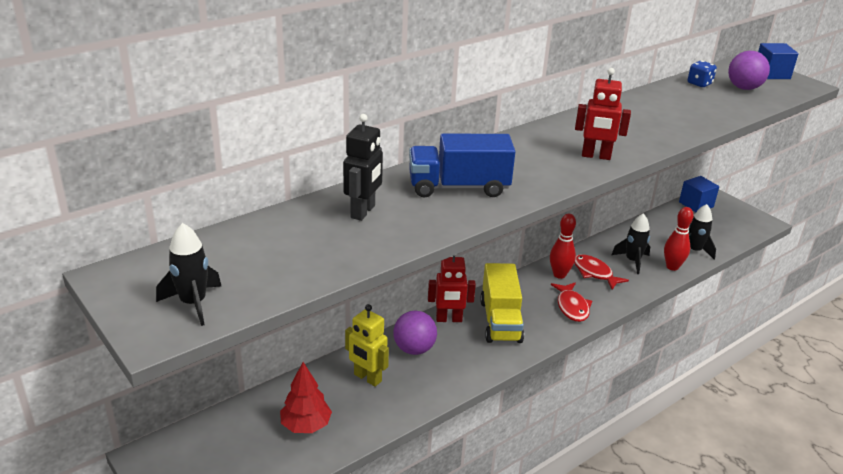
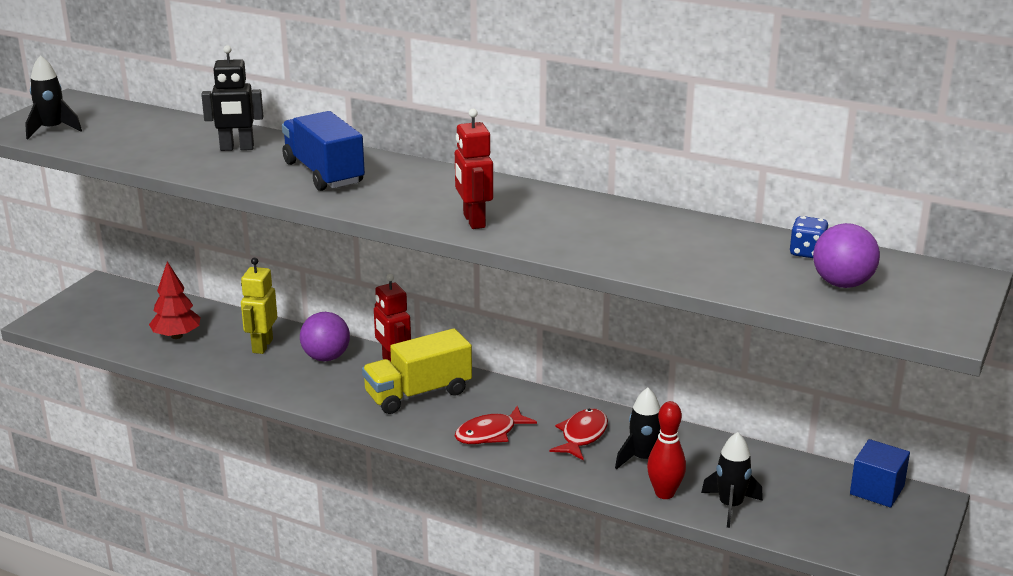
camera: 65 degrees right, 5 degrees down
red bowling pin [550,214,576,279] -> none
blue cube [758,43,799,79] -> none

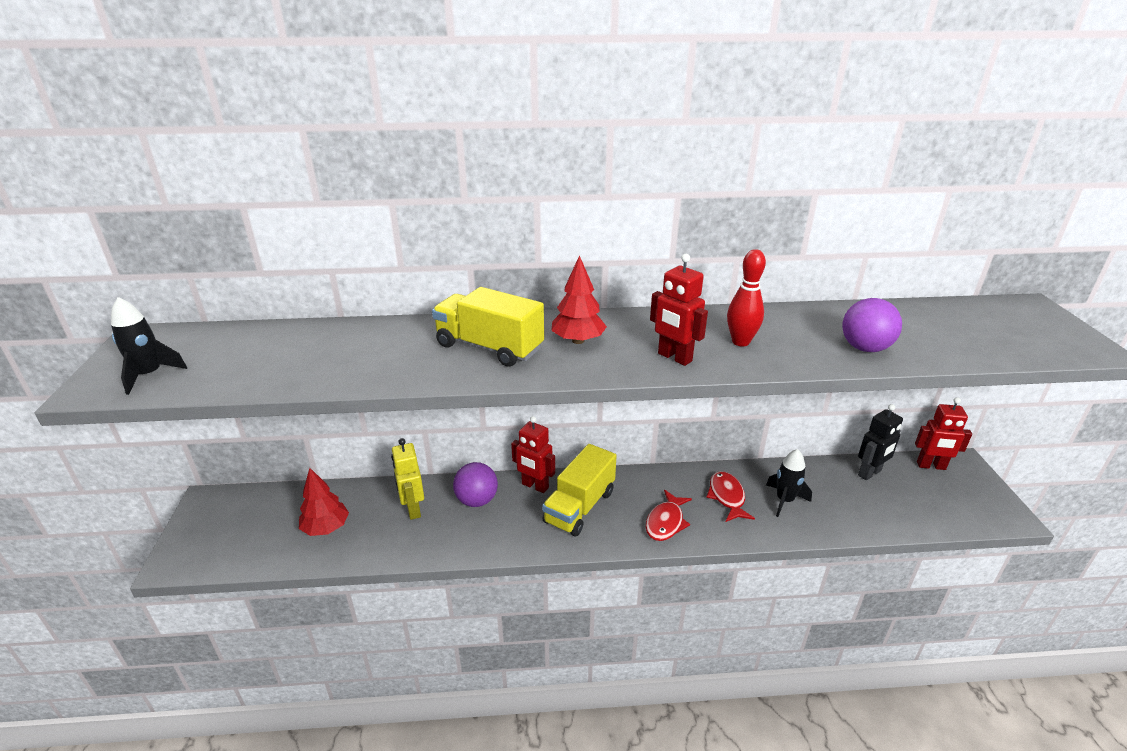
camera: 30 degrees left, 5 degrees up
black robot [201,45,263,151] -> black robot moved to [858,404,903,480]
blue truck [282,111,365,191] -> yellow truck [432,287,544,367]
red bowling pin [647,401,686,499] -> red bowling pin moved to [727,249,766,346]
black rocket [701,432,763,528] -> none
blue dice [790,216,829,258] -> none
purple ball [813,223,880,288] -> purple ball moved to [842,298,902,352]
blue cube [850,439,910,507] -> red robot [915,397,972,470]
none -> red tree [551,255,607,344]

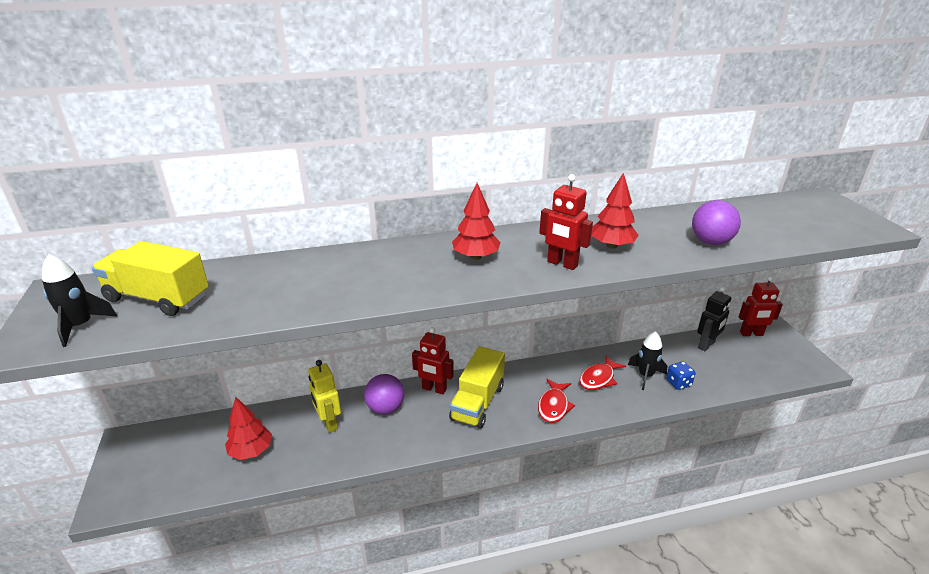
camera: 10 degrees left, 0 degrees up
yellow truck [432,287,544,367] -> yellow truck moved to [92,241,209,316]
red fish [706,471,755,522] -> red fish turned 120 degrees counterclockwise [579,355,626,390]
red bowling pin [727,249,766,346] -> red tree [591,172,639,249]
none -> blue dice [666,361,695,390]

